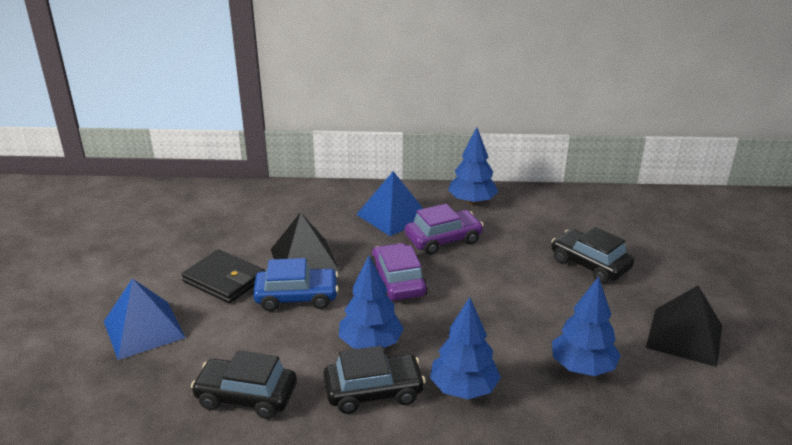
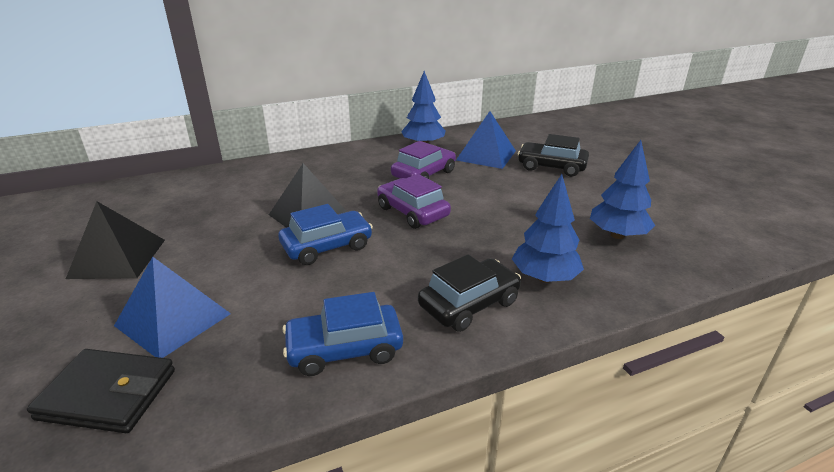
camera: 25 degrees left, 0 degrees up
black wallet [182,250,265,303] -> black wallet moved to [27,349,175,433]
black car [191,350,297,419] -> blue car [282,292,403,376]
blue tree [339,256,404,349] -> none
blue pyramid [356,171,423,236] -> blue pyramid moved to [456,111,516,169]
black pyramid [646,286,722,367] -> black pyramid moved to [66,201,165,279]

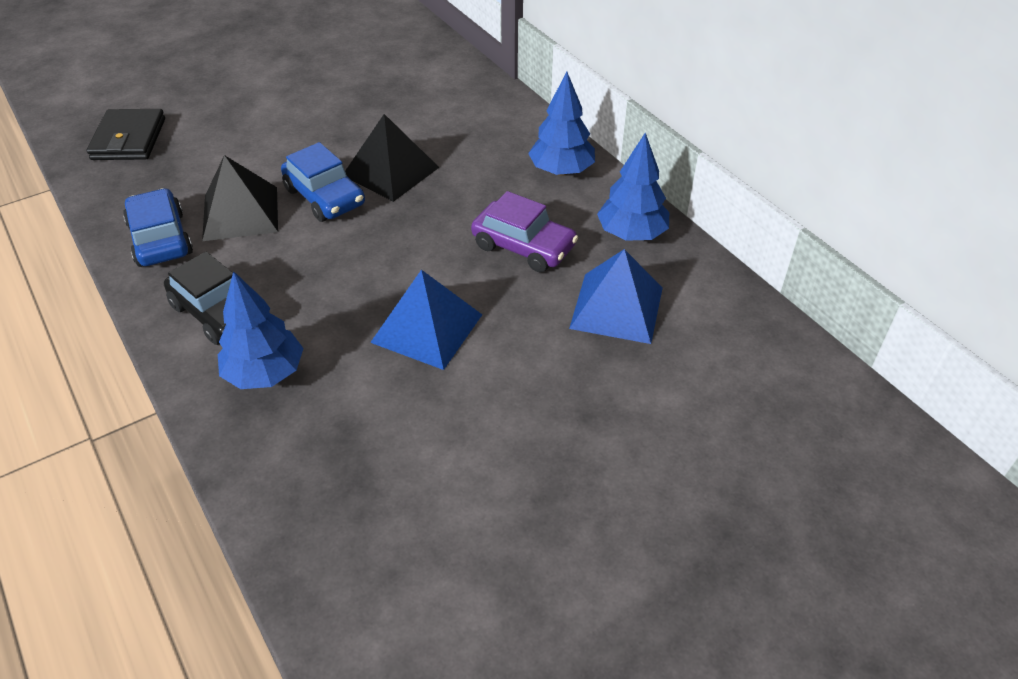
camera: 80 degrees right, 15 degrees up
black pyramid [66,201,165,279] -> black pyramid moved to [202,155,278,241]
blue pyramid [114,257,231,358] -> blue pyramid moved to [370,270,482,370]
purple car [377,174,451,229] -> none
black car [518,134,589,177] -> none
blue tree [590,140,655,239] -> blue tree moved to [528,72,595,176]

